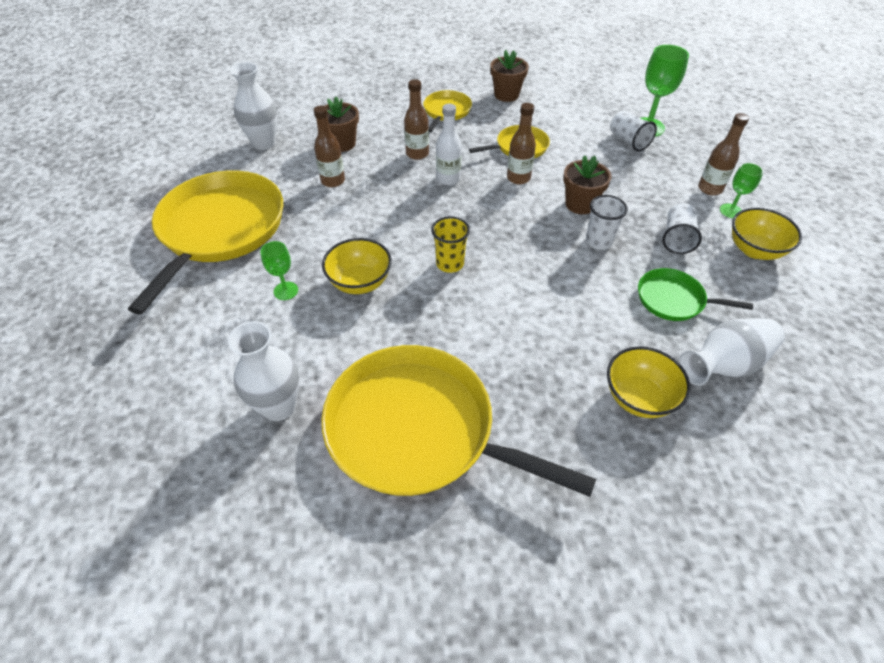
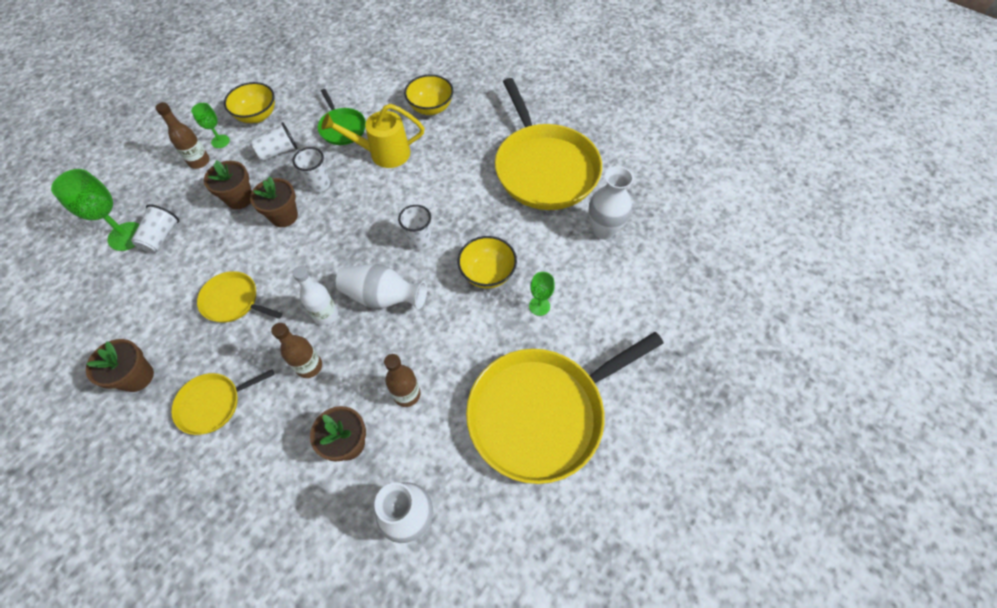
camera: 135 degrees left, 10 degrees up
yellow cup [431,216,470,273] -> white cup [398,205,432,251]
brown bottle [507,103,536,184] -> none
white vase [679,318,785,386] -> white vase moved to [336,264,427,309]
none -> brown flower pot [204,160,252,209]
none -> yellow watering can [321,104,424,168]

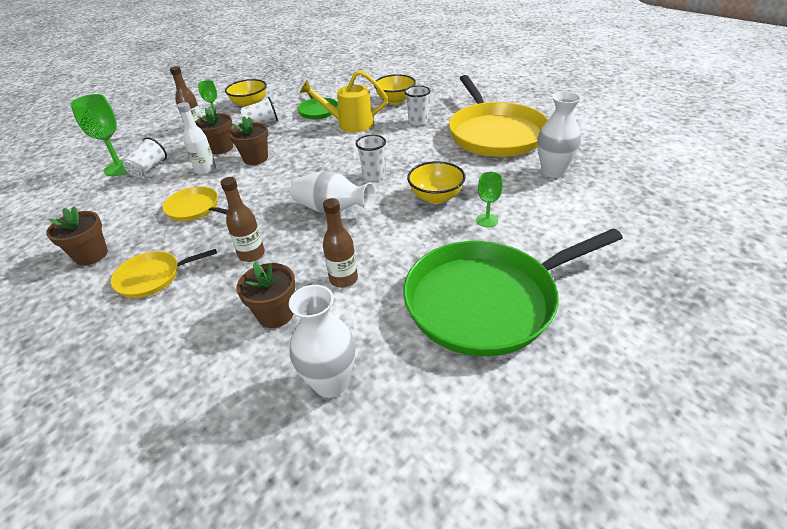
camera: 10 degrees right, 20 degrees down
white bottle [292,266,338,325] -> white bottle moved to [177,102,216,175]
white cup [293,147,330,192] -> white cup moved to [404,85,430,126]
yellow pan [466,332,664,484] -> green pan [403,228,623,356]

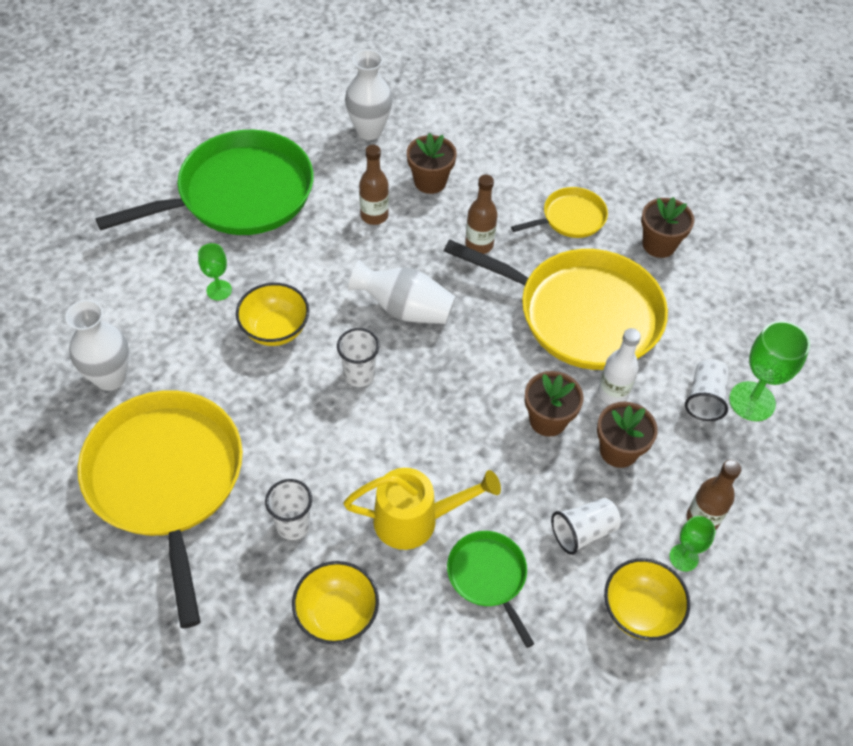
camera: 170 degrees right, 15 degrees up
yellow pan [162,187,228,221] -> yellow pan [444,240,668,370], size x2.11

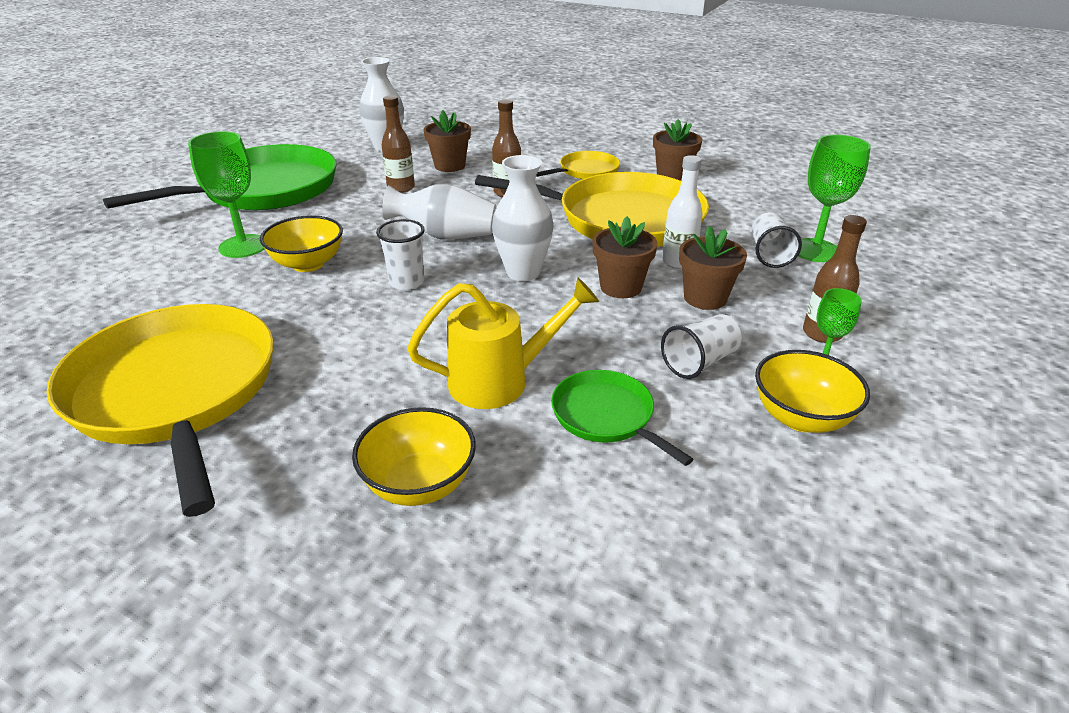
camera: 10 degrees left, 20 degrees down
white vase [65,300,129,391] -> white vase moved to [492,155,554,281]
green goblet [198,243,232,300] -> green goblet [188,131,265,258], size x1.73
white cup [265,479,312,540] -> none

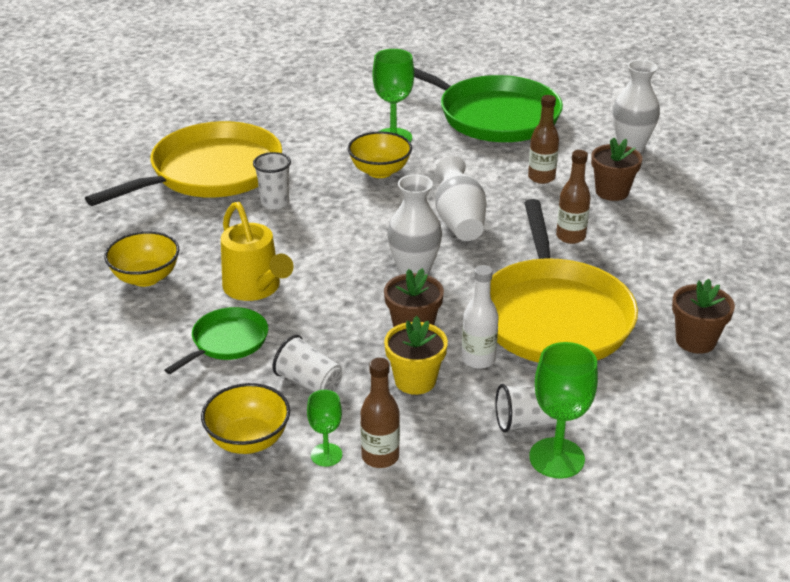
camera: 75 degrees right, 0 degrees up
white cup [376,219,425,290] -> white cup moved to [253,152,291,209]
yellow pan [536,151,620,179] -> none
brown flower pot [679,226,747,310] -> yellow flower pot [384,316,448,395]

